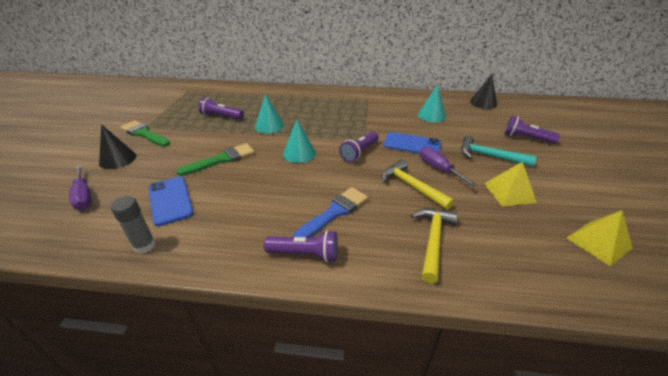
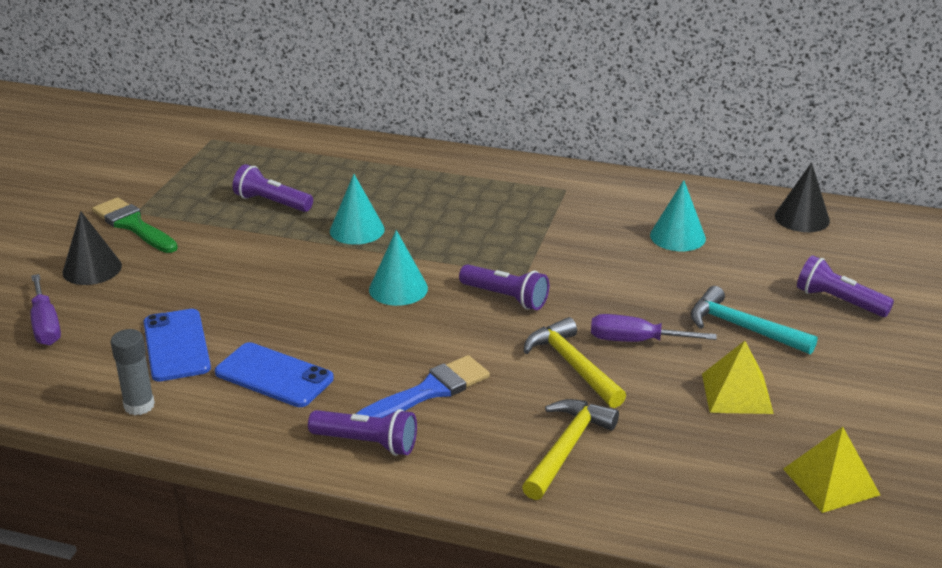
camera: 10 degrees right, 5 degrees down
green brush [176,143,255,176] -> none
purple flashlight [339,131,379,162] -> purple flashlight turned 105 degrees counterclockwise [459,264,549,310]
blue phone [383,132,441,154] -> blue phone moved to [215,342,334,407]
purple screwdriver [420,147,477,187] -> purple screwdriver turned 60 degrees counterclockwise [591,314,717,342]

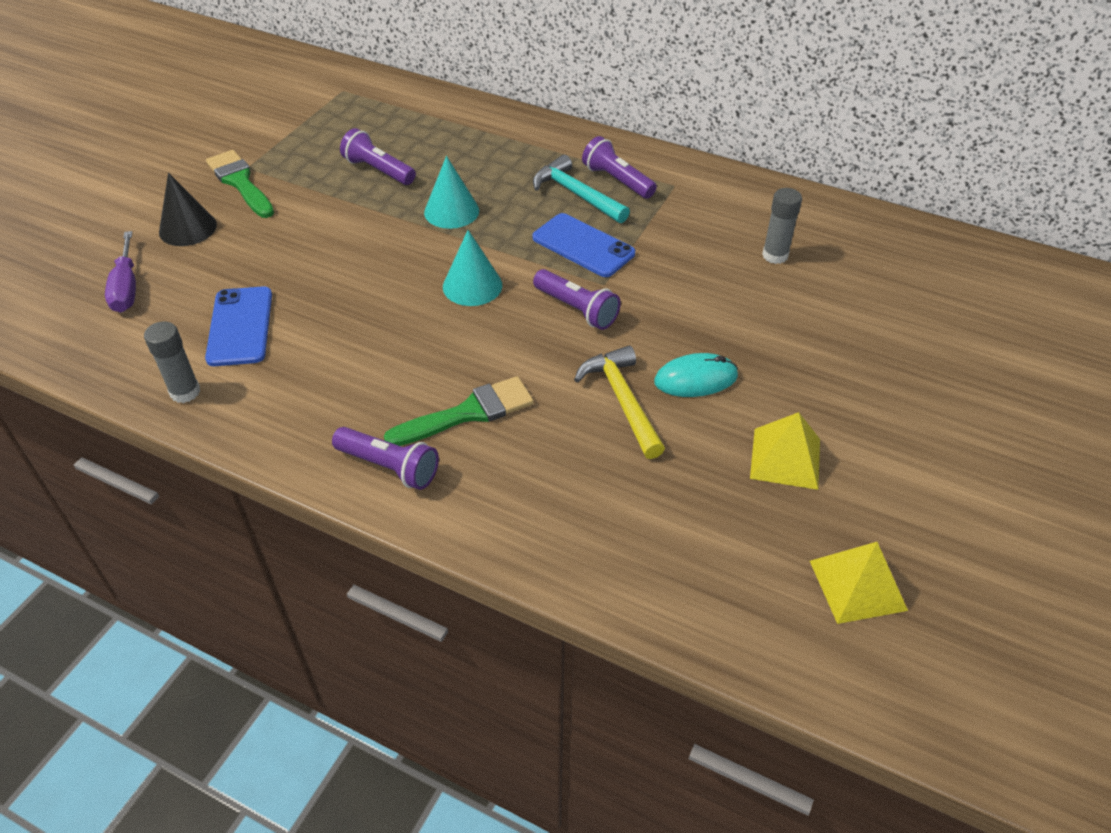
camera: 10 degrees right, 15 degrees up
blue phone [215,342,334,407] -> blue phone moved to [533,213,635,277]
blue brush [356,355,490,418] -> green brush [384,376,533,446]
yellow hammer [522,399,619,500] -> none
purple screwdriver [591,314,717,342] -> turquoise mouse [654,353,738,397]
turquoise cone [650,180,706,251] -> grey glue stick [762,188,802,264]
turquoise hammer [691,286,818,355] -> turquoise hammer moved to [533,155,630,223]
black cone [775,162,830,232] -> none
purple flashlight [797,255,894,317] -> purple flashlight moved to [582,136,657,199]

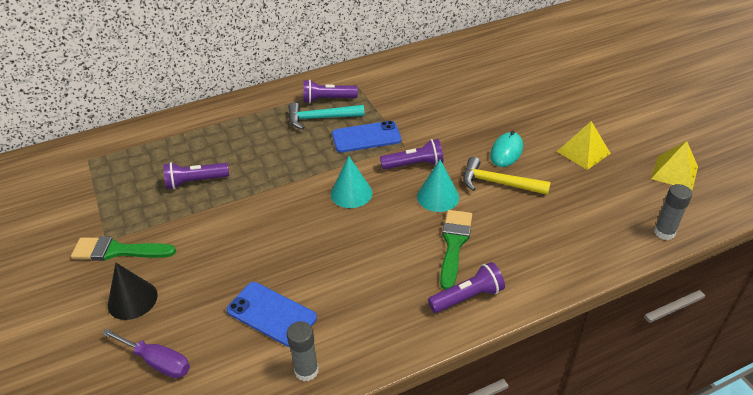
camera: 50 degrees left, 5 degrees down
turquoise cone [424,156,479,229] -> turquoise cone moved to [417,160,459,212]
grey glue stick [762,188,802,264] -> grey glue stick moved to [654,184,692,240]

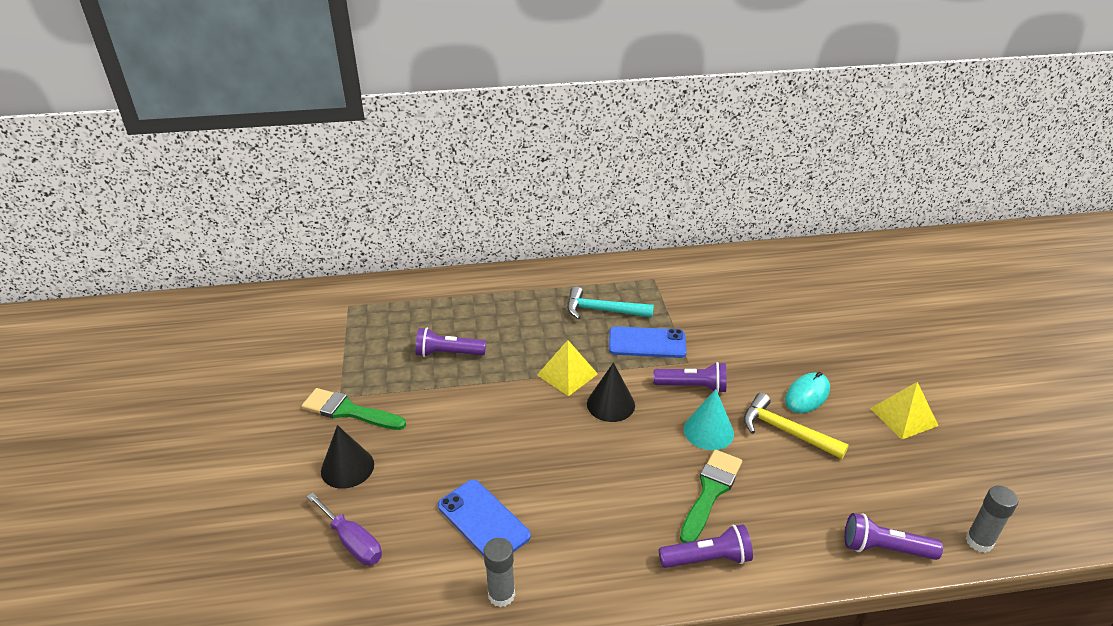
camera: 15 degrees right, 5 degrees down
purple flashlight [303,79,358,103] -> purple flashlight moved to [845,513,943,560]
turquoise cone [331,156,373,208] -> black cone [587,362,635,422]
yellow pyramid [651,141,698,190] -> yellow pyramid moved to [537,340,598,396]

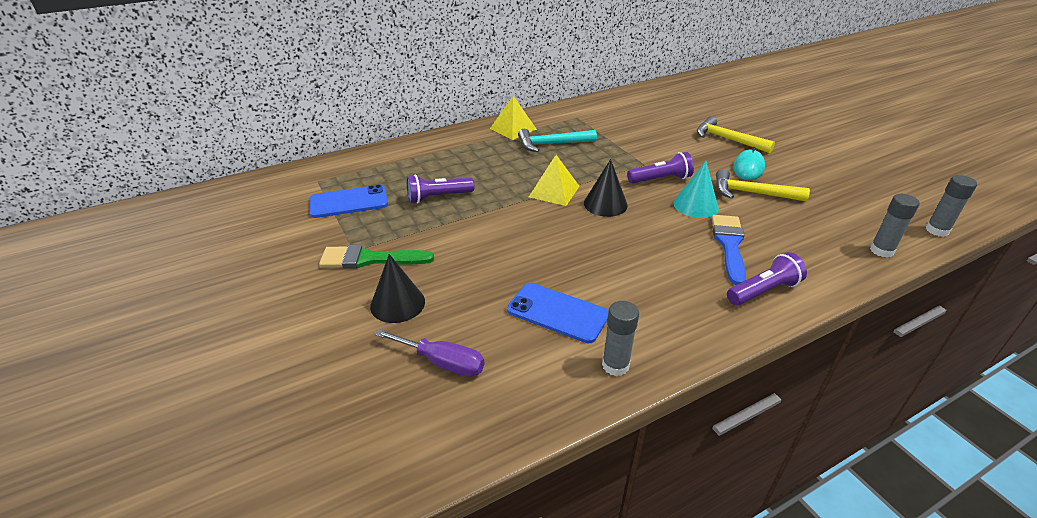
camera: 20 degrees left, 0 degrees up
blue phone [609,326,687,358] -> blue phone moved to [310,184,388,218]
green brush [680,449,742,543] -> blue brush [711,215,746,285]
purple flashlight [845,513,943,560] -> grey glue stick [870,194,920,258]
yellow pyramid [870,382,939,439] -> yellow pyramid moved to [490,96,537,140]
none -> yellow hammer [697,116,775,153]

